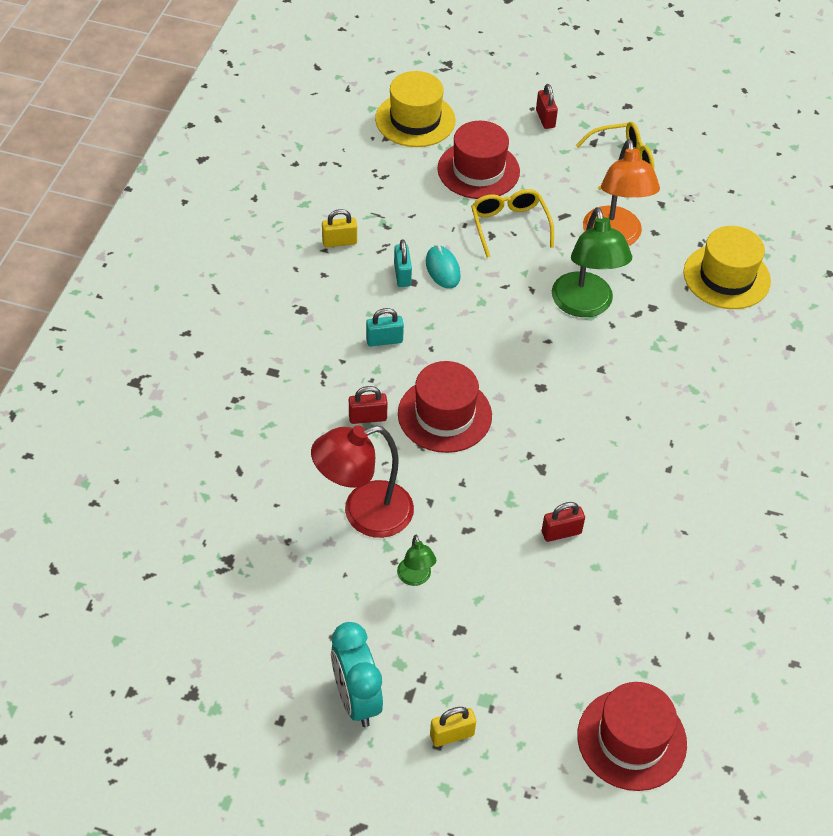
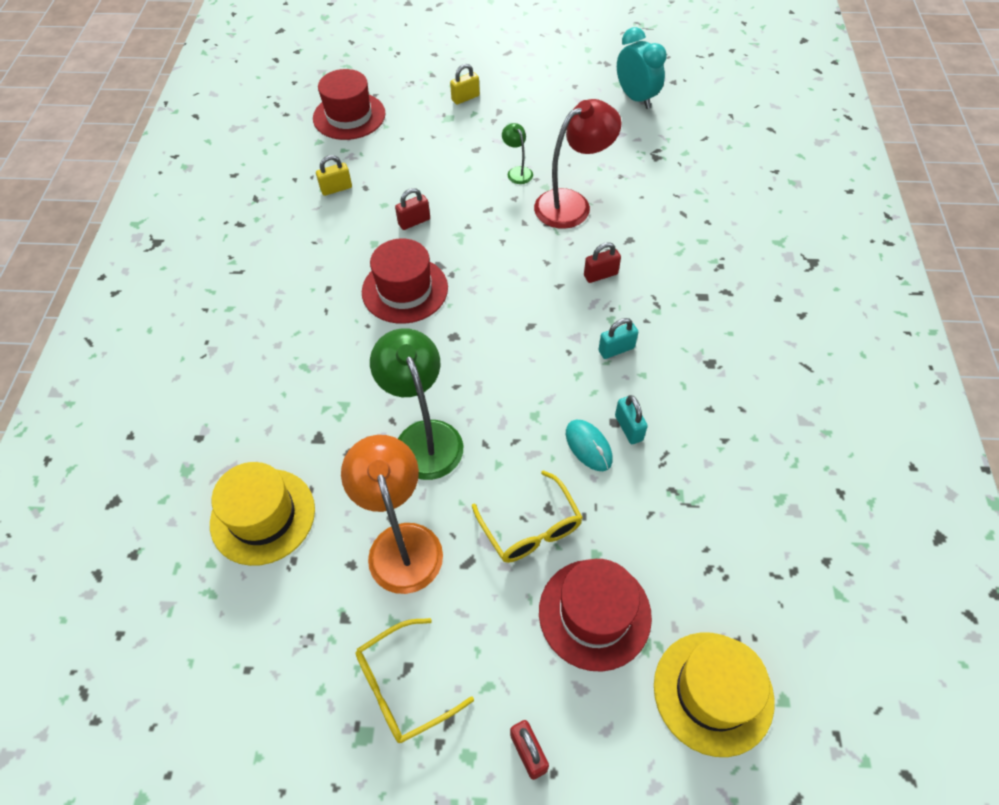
camera: 170 degrees right, 5 degrees up
yellow padlock [322,209,357,247] -> yellow padlock moved to [316,155,352,196]
turquoise clock [331,622,383,727] -> turquoise clock moved to [617,27,667,109]
red hat [398,361,492,453] -> red hat moved to [362,238,448,324]

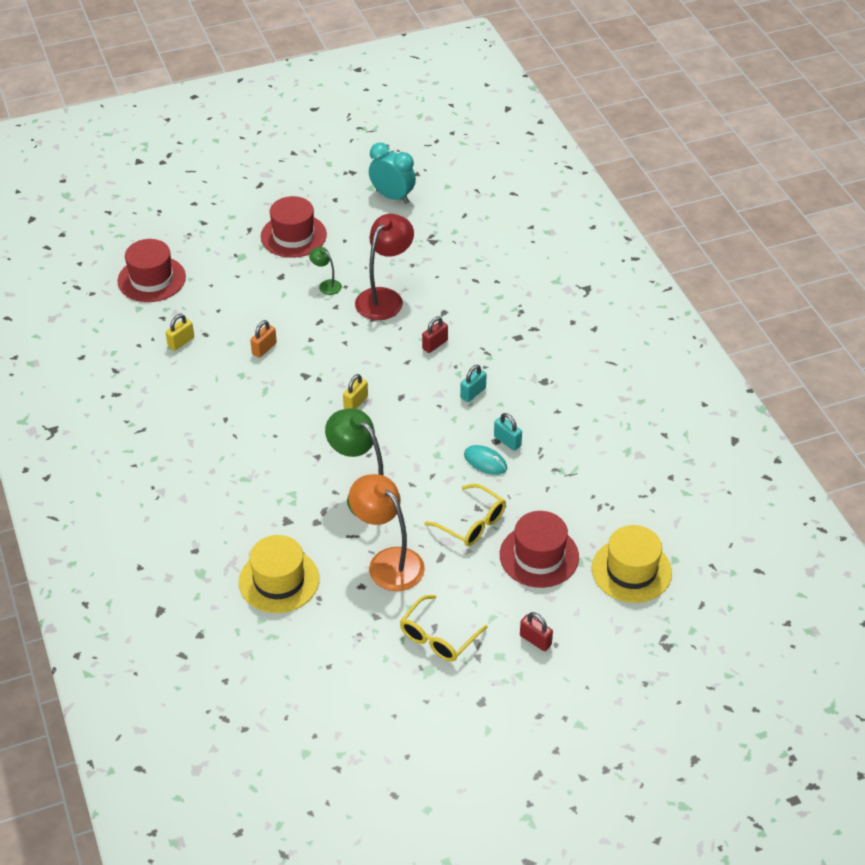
camera: 25 degrees left, 10 degrees down
red hat [362,238,448,324] -> red hat moved to [261,196,327,258]
red padlock [395,188,430,230] -> orange padlock [250,320,277,358]
yellow padlock [450,64,480,104] -> yellow padlock moved to [343,374,368,409]

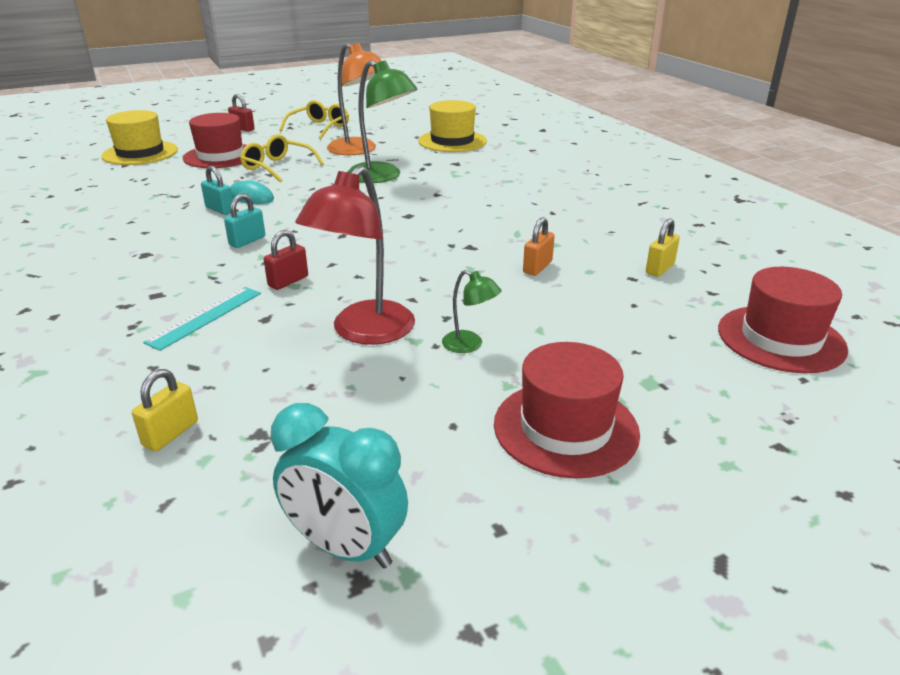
camera: 175 degrees right, 15 degrees down
yellow padlock [343,374,368,409] -> yellow padlock moved to [132,369,198,452]
none -> turquoise ruler [143,287,261,351]

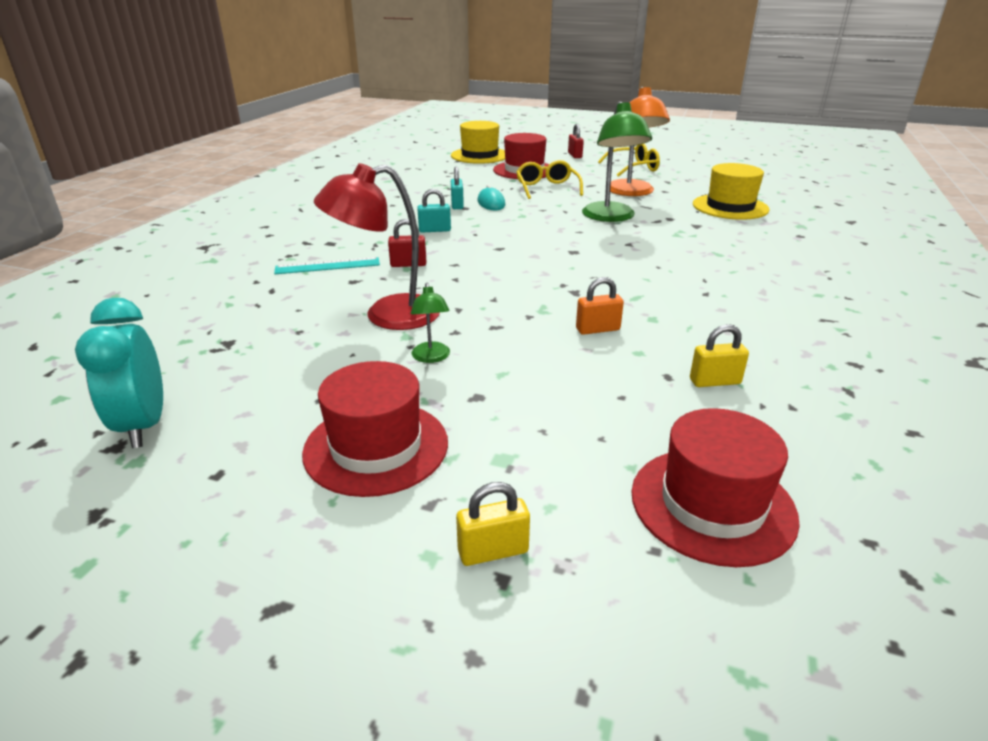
camera: 45 degrees right, 0 degrees up
yellow padlock [132,369,198,452] -> yellow padlock moved to [456,482,530,566]

